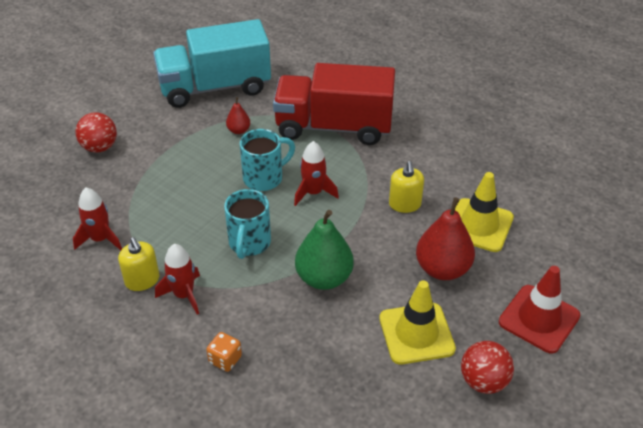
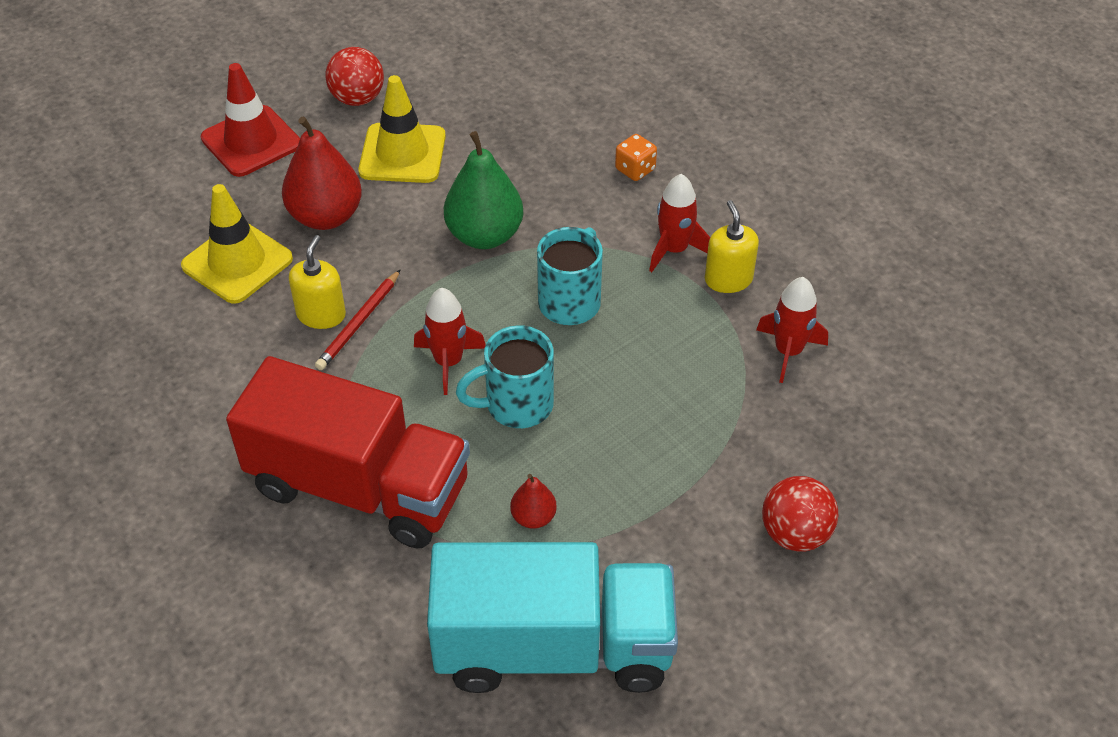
camera: 165 degrees left, 5 degrees up
none -> red pencil [315,269,401,370]

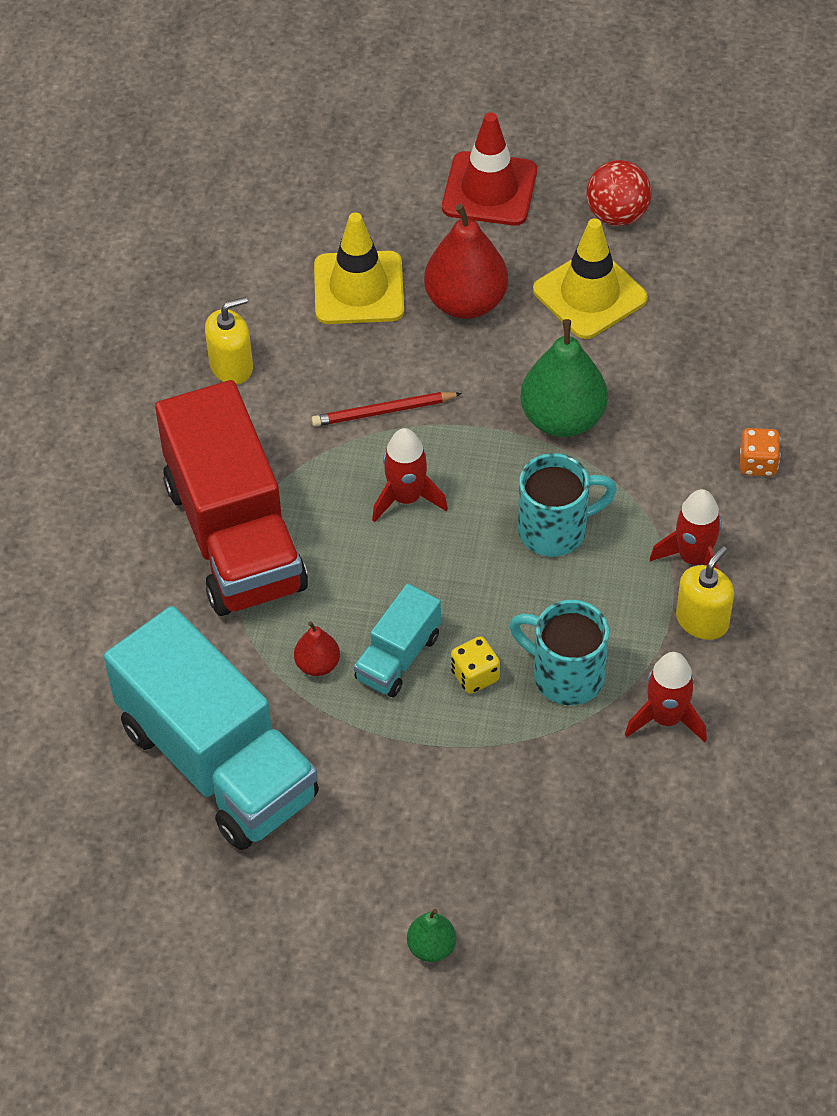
camera: 50 degrees right, 5 degrees up
yellow soap dispenser [289,235,346,329] -> yellow soap dispenser moved to [205,297,253,384]
turquoise mug [456,325,554,428] -> turquoise mug moved to [510,600,609,705]
red ball [762,476,838,551] -> none
none -> turquoise truck [354,584,441,697]
none -> green pear [407,909,456,962]
none -> yellow dice [451,636,500,694]

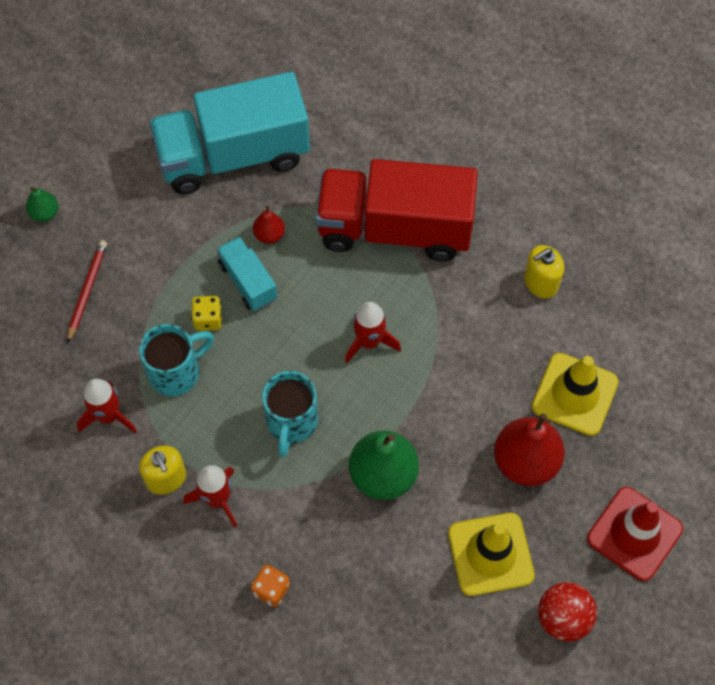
camera: 115 degrees right, 10 degrees up
yellow soap dispenser [205,297,253,384] -> yellow soap dispenser turned 60 degrees clockwise [524,245,564,298]
red pencil [311,392,462,427] -> red pencil moved to [67,240,107,343]

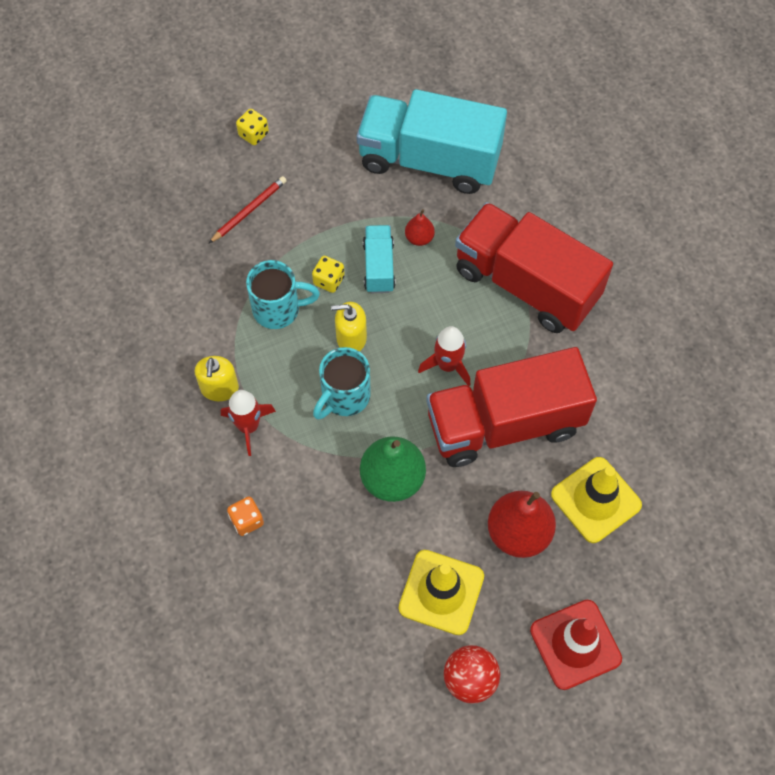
camera: 30 degrees right, 0 degrees up
green pear [26,187,58,222] -> yellow dice [236,109,269,145]
red rocket [77,379,137,433] -> none
yellow soap dispenser [524,245,564,298] -> yellow soap dispenser moved to [331,302,367,351]
none -> red truck [426,347,597,467]

